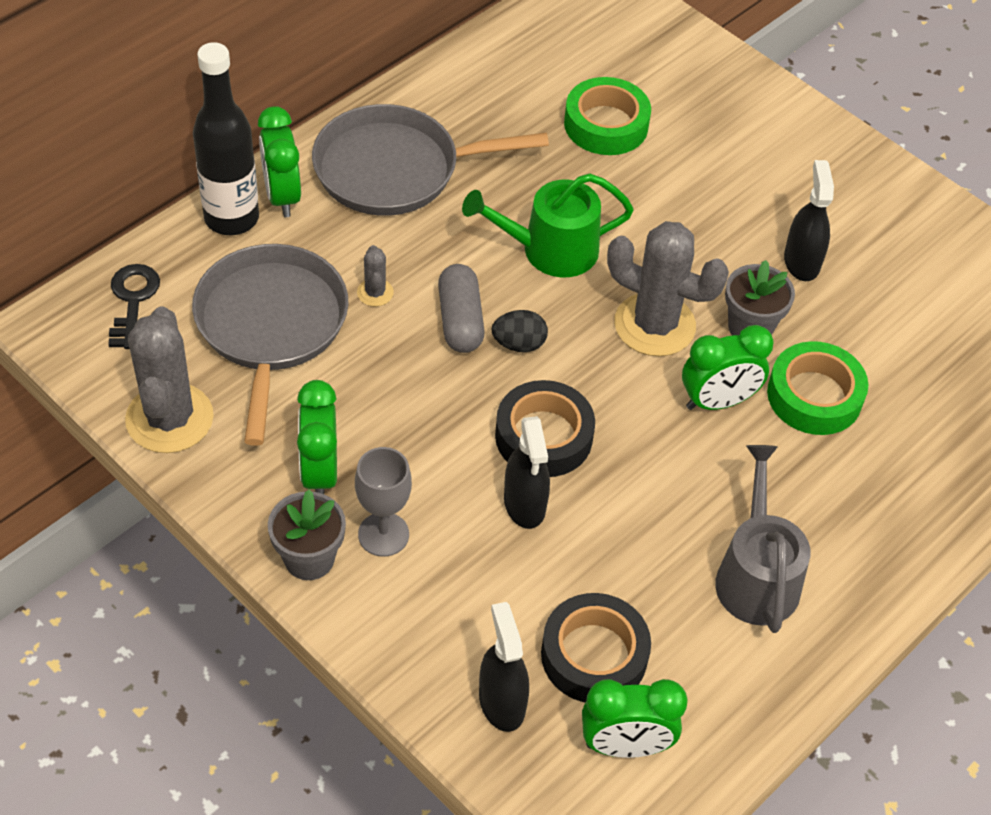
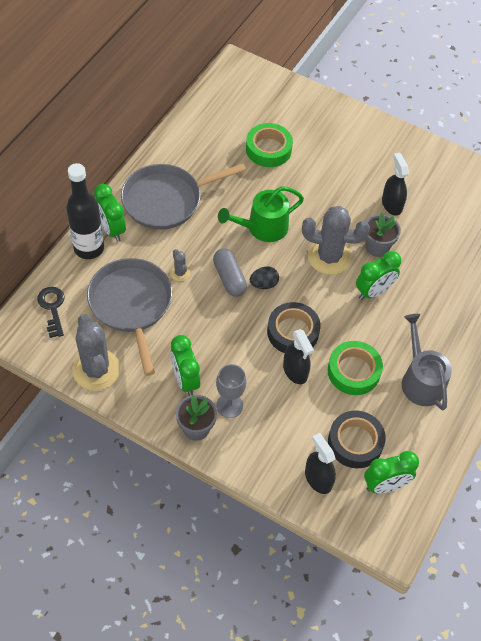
camera: 15 degrees left, 5 degrees up
green tape [767,341,869,435] -> green tape moved to [328,341,383,395]

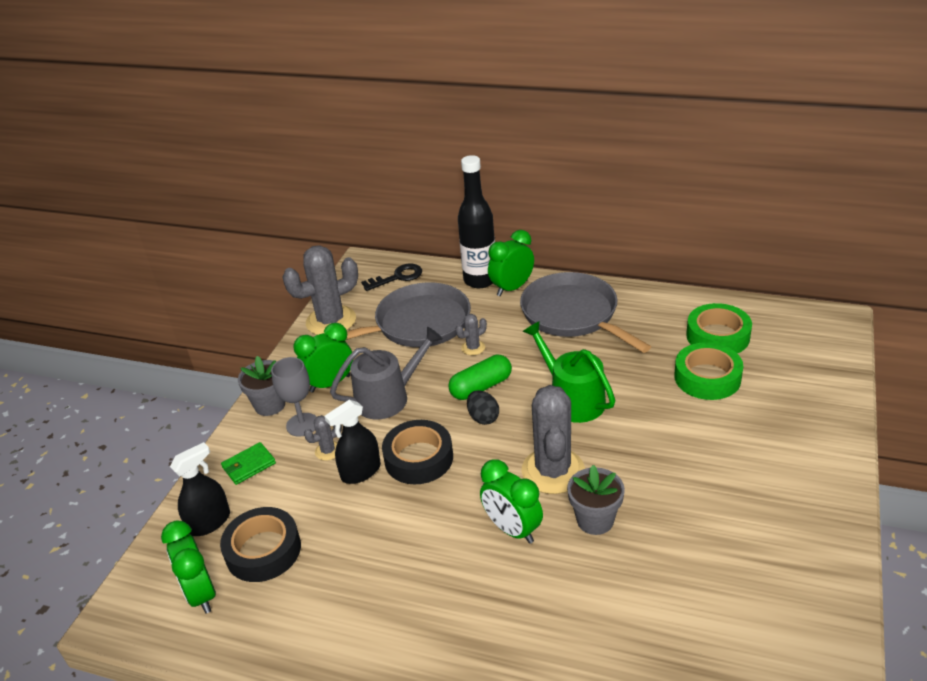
camera: 85 degrees right, 20 degrees down
grey capsule [213,248,247,297] -> green capsule [448,354,512,400]
green tape [328,341,383,395] -> green tape moved to [686,303,752,353]
black spray bottle [382,153,409,216] -> none
grey watering can [402,314,452,410] -> grey watering can moved to [330,327,443,419]
none -> green wallet [221,442,276,485]
none -> grey cactus [304,415,342,461]

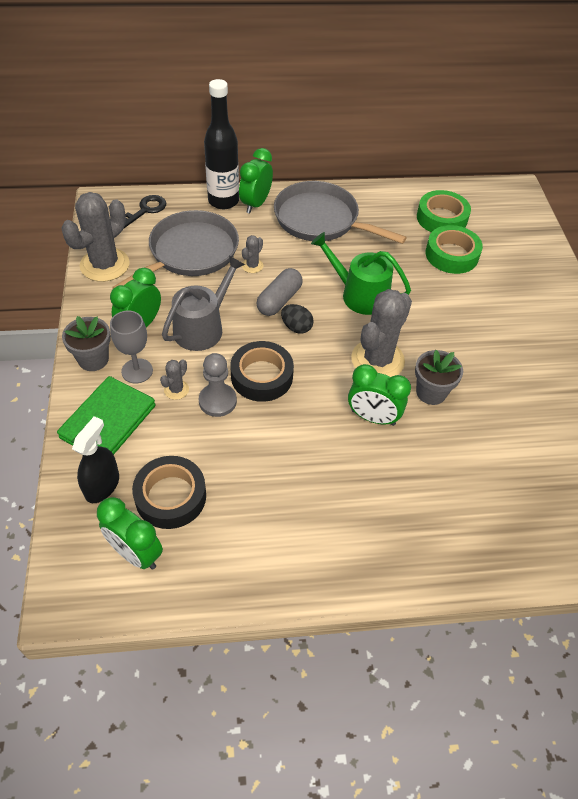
camera: 30 degrees left, 15 degrees up
green wallet [221,442,276,485] -> green wallet [57,376,155,455], size x1.89
black spray bottle [324,400,381,484] -> grey pawn [199,353,237,417]
green capsule [448,354,512,400] -> grey capsule [256,268,303,316]
grey cactus [521,385,585,494] -> grey cactus turned 60 degrees clockwise [351,289,412,377]

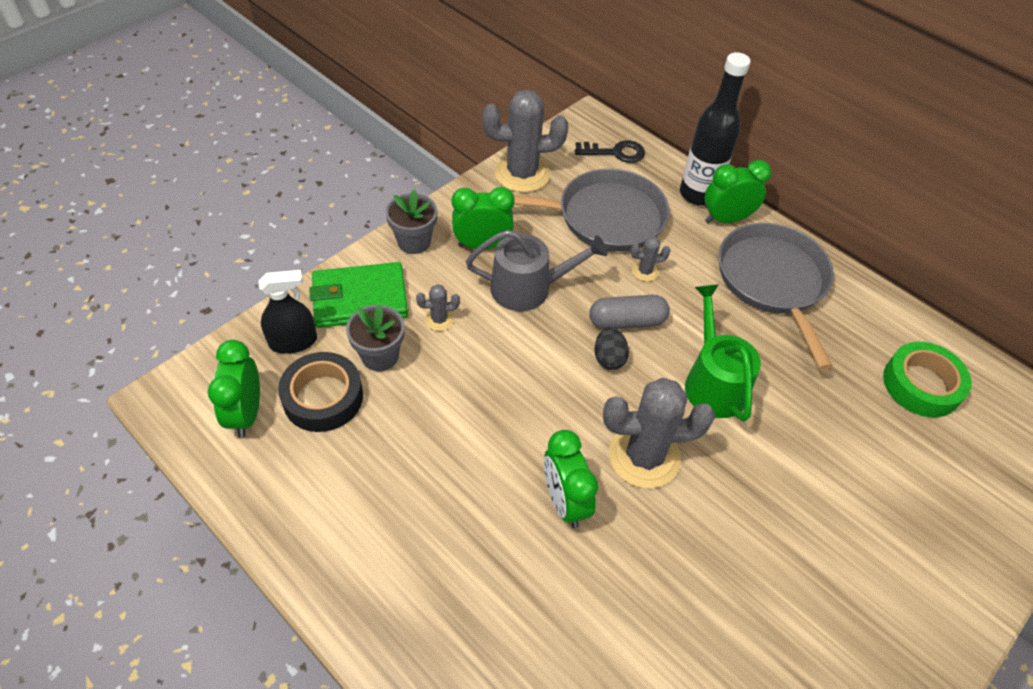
camera: 50 degrees right, 0 degrees up
grey goblet [110,311,153,383] -> none
grey pawn [199,353,237,417] -> none
black tape [230,341,294,402] -> none
grey flower pot [415,350,463,405] -> grey flower pot moved to [346,305,405,371]
green tape [425,225,483,274] -> none

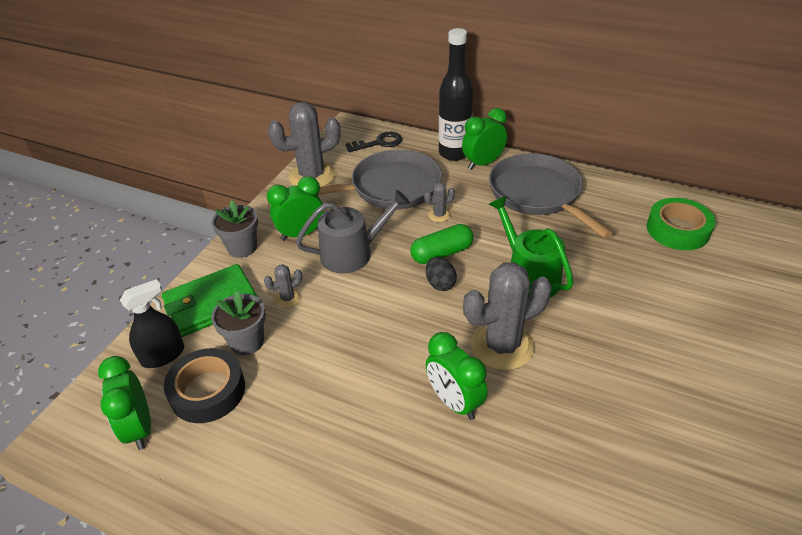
camera: 15 degrees left, 10 degrees down
grey capsule [589,295,670,329] -> green capsule [411,224,474,264]

